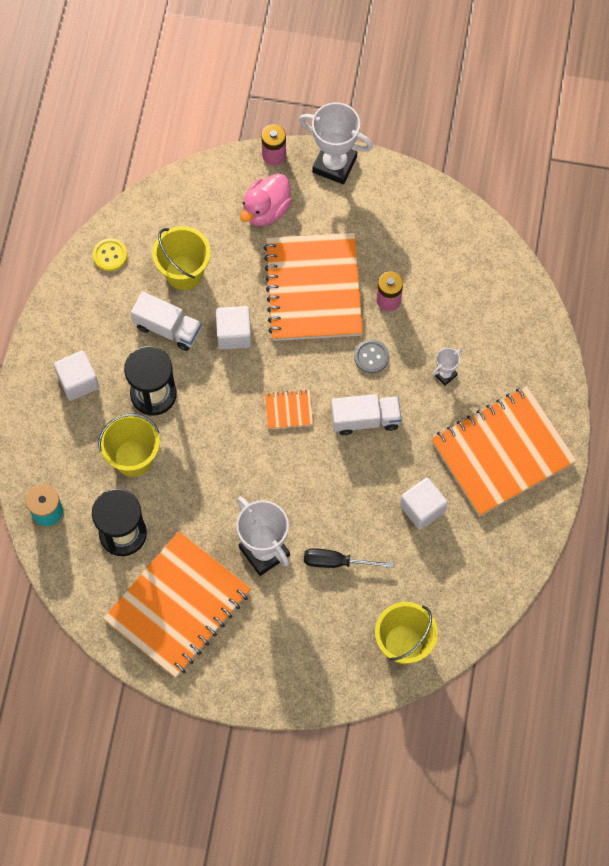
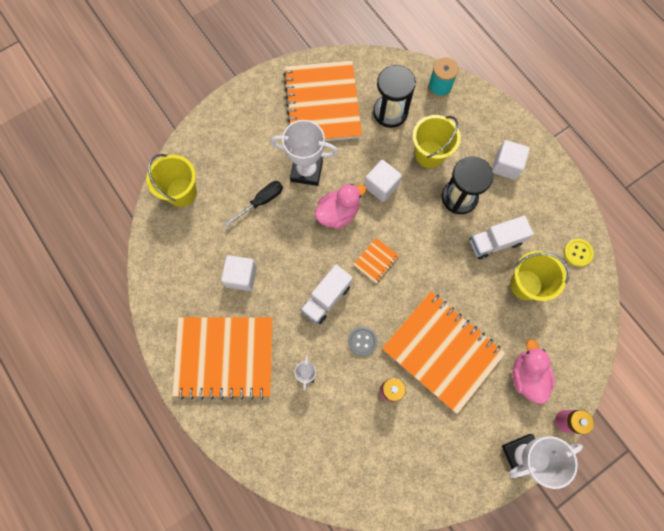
camera: 135 degrees right, 5 degrees up
white cube [216,306,252,349] -> white cube moved to [364,160,402,202]
orange notebook [431,386,576,517] -> orange notebook turned 75 degrees clockwise [172,317,273,400]
none -> pink duck [315,184,367,229]

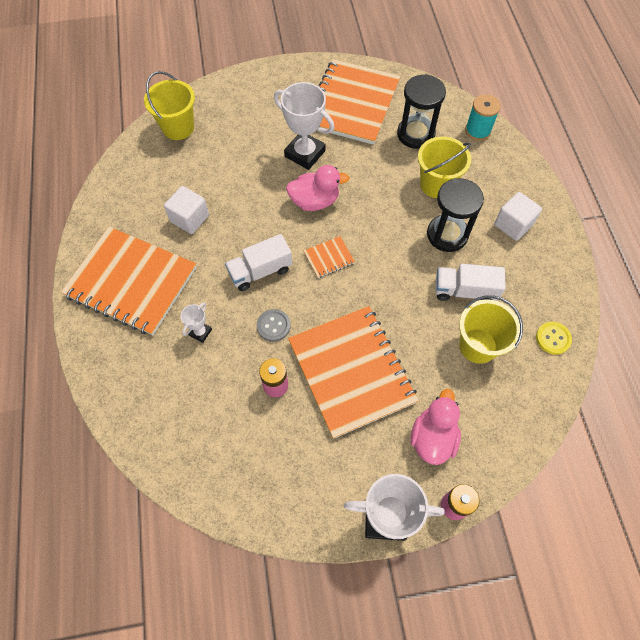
camera: 25 degrees right, 10 degrees down
black screwdriver [225,181,283,227] -> none
white cube [364,160,402,202] -> none

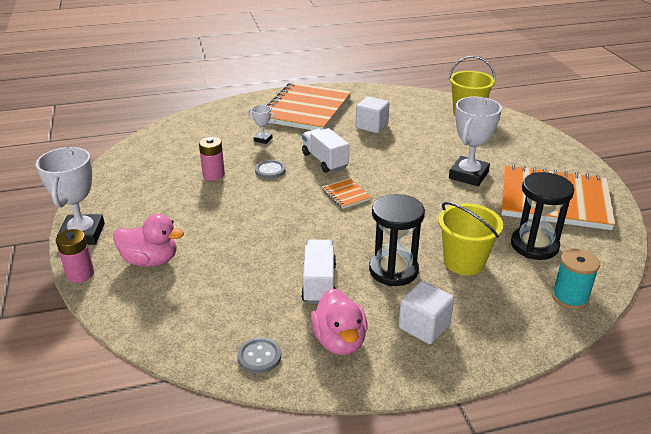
camera: 85 degrees right, 30 degrees down
pink duck [286,165,350,211] -> pink duck moved to [311,288,367,355]
orange notebook [288,306,419,439] -> none
yellow bucket [459,295,523,364] -> none
yellow button [536,322,572,355] -> grey button [237,337,281,374]

